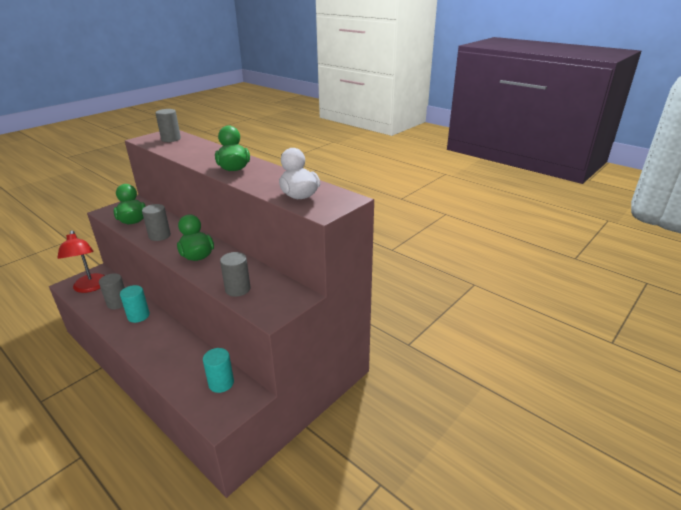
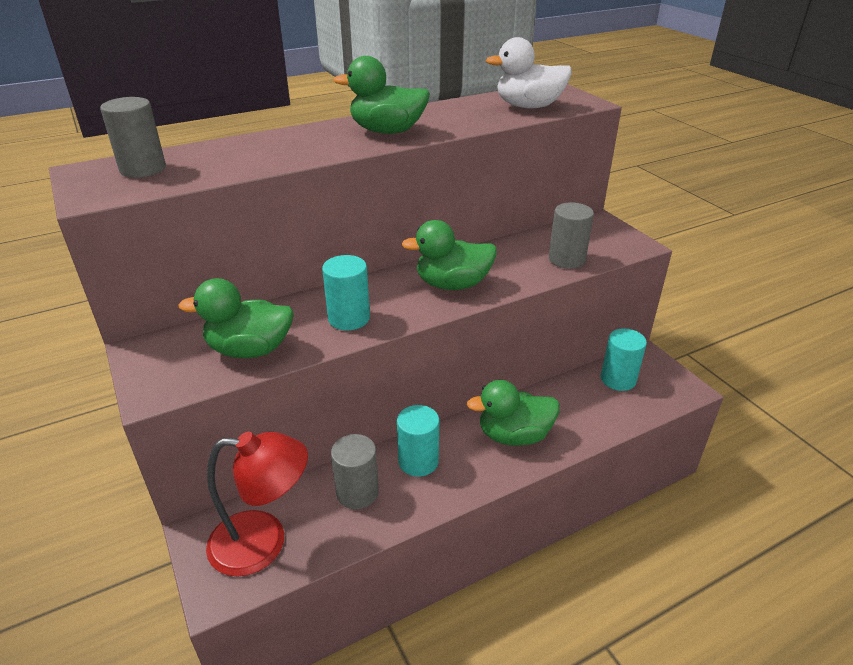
camera: 70 degrees left, 5 degrees up
grey cylinder [142,204,171,241] -> turquoise cylinder [322,255,370,330]
none -> green duck [467,380,560,446]

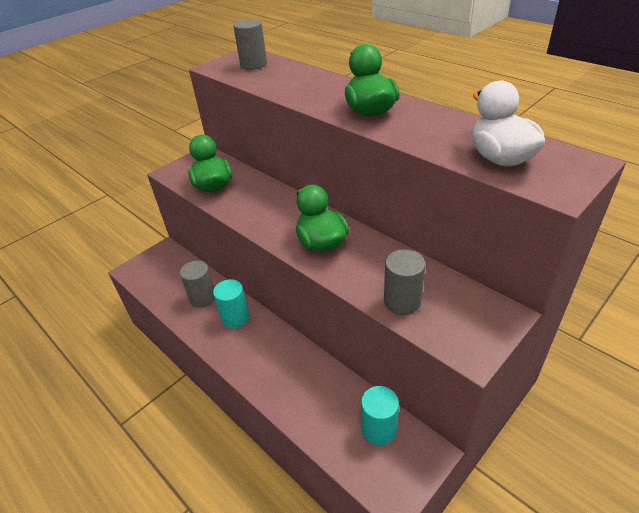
camera: 75 degrees right, 5 degrees up
red lamp [206,432,308,577] -> none
turquoise cylinder [322,255,370,330] -> none
green duck [467,380,560,446] -> none

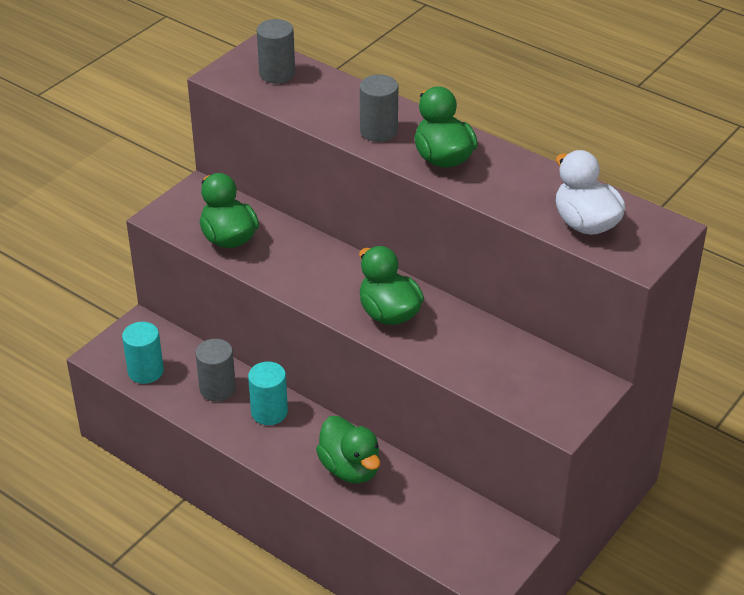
camera: 10 degrees left, 0 degrees up
turquoise cylinder [361,386,399,446] -> turquoise cylinder moved to [122,322,164,384]
grey cylinder [384,249,425,315] -> grey cylinder moved to [360,74,398,142]
none -> green duck [316,416,380,483]

